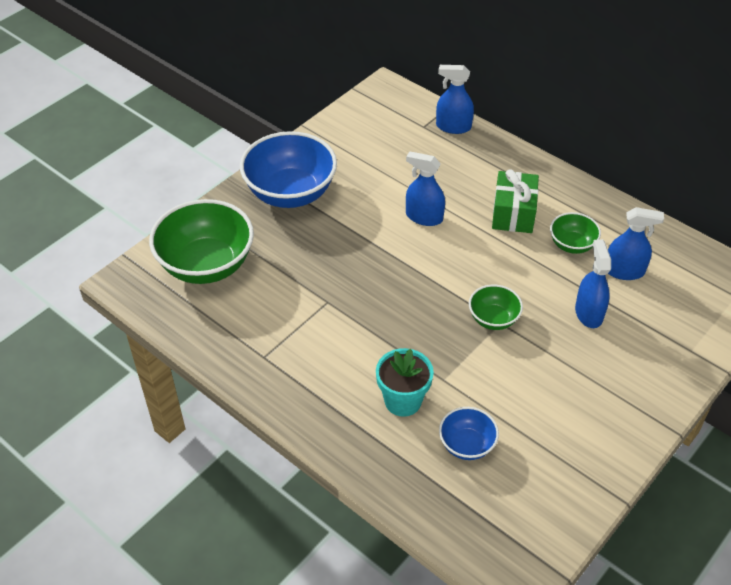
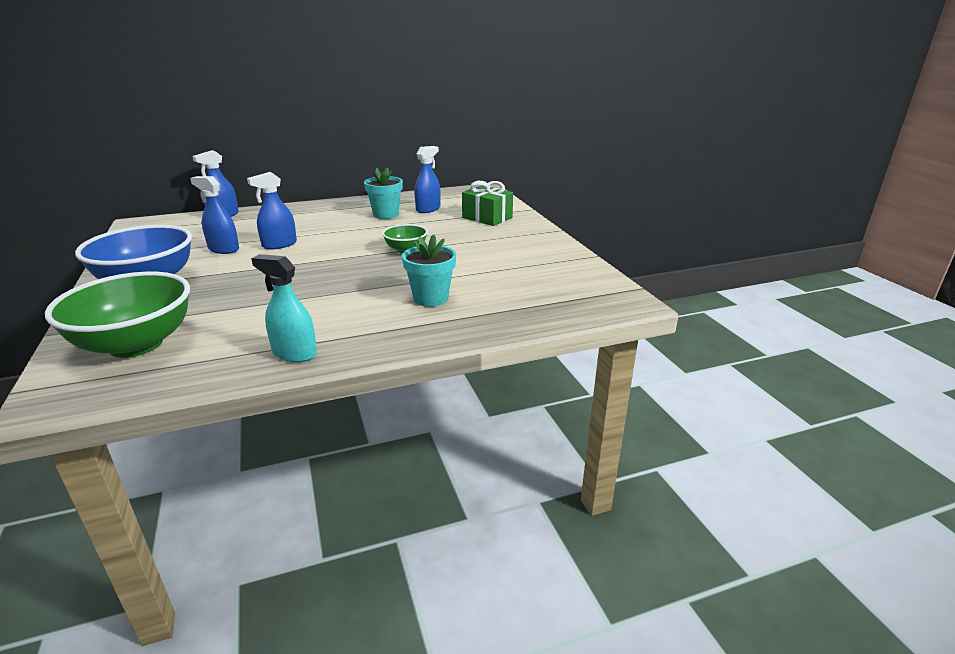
camera: 60 degrees left, 20 degrees down
blue bowl [439,407,499,460] -> none
green gift [492,169,539,233] -> green gift moved to [462,181,513,226]
green bowl [550,212,601,254] -> turquoise flower pot [364,167,403,219]
blue spray bottle [575,239,611,328] -> blue spray bottle moved to [190,176,239,254]
none -> turquoise spray bottle [251,254,317,362]

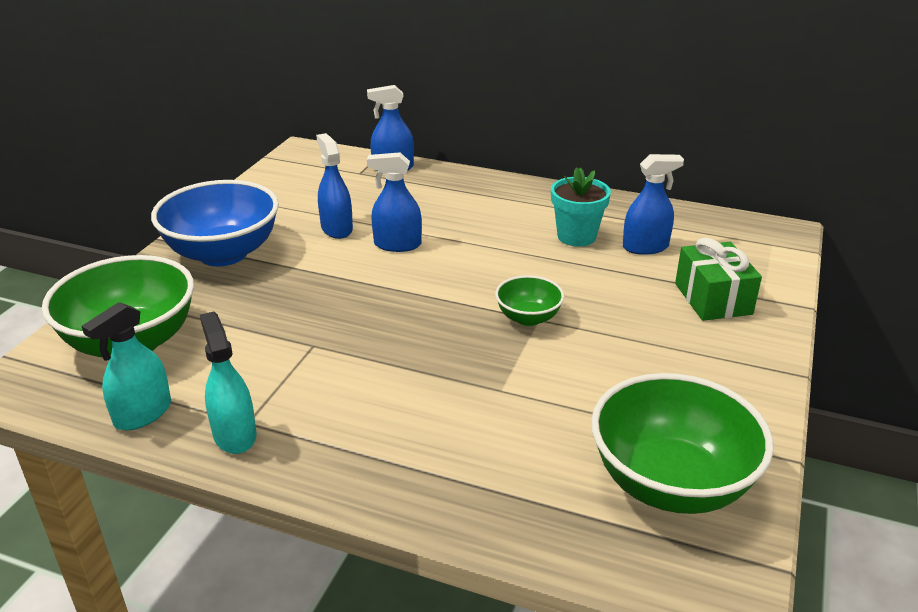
camera: 40 degrees right, 5 degrees up
turquoise flower pot [402,234,456,307] -> none
none -> turquoise spray bottle [82,302,171,430]
none -> green bowl [591,373,774,514]

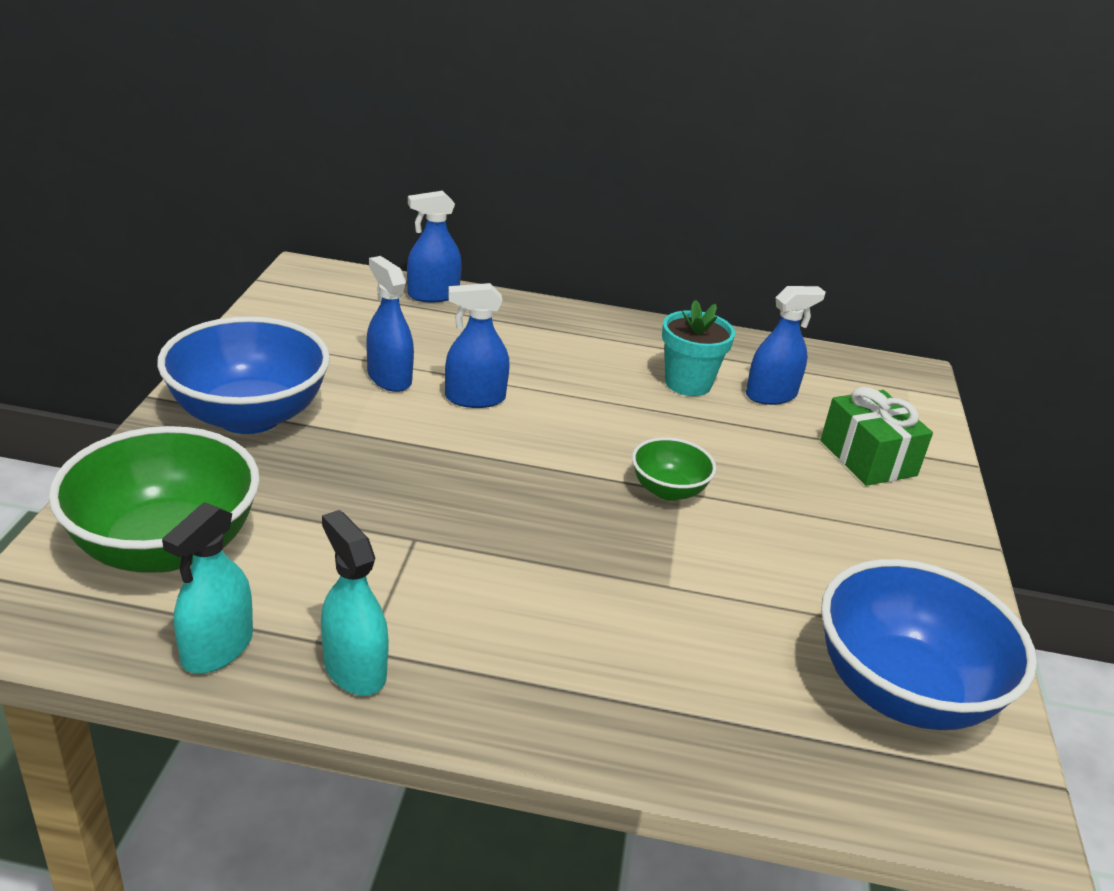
camera: 15 degrees left, 0 degrees up
green bowl [591,373,774,514] -> blue bowl [821,559,1037,730]

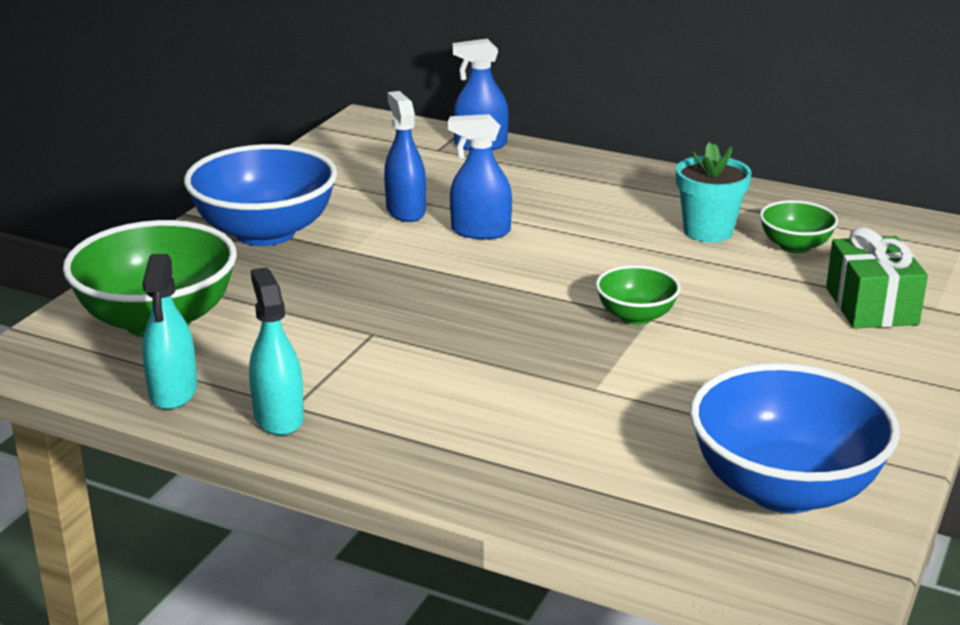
camera: 20 degrees right, 5 degrees down
turquoise spray bottle [162,502,253,673] -> turquoise spray bottle turned 45 degrees counterclockwise [142,254,197,410]
blue spray bottle [746,286,826,405] -> green bowl [760,200,838,253]

